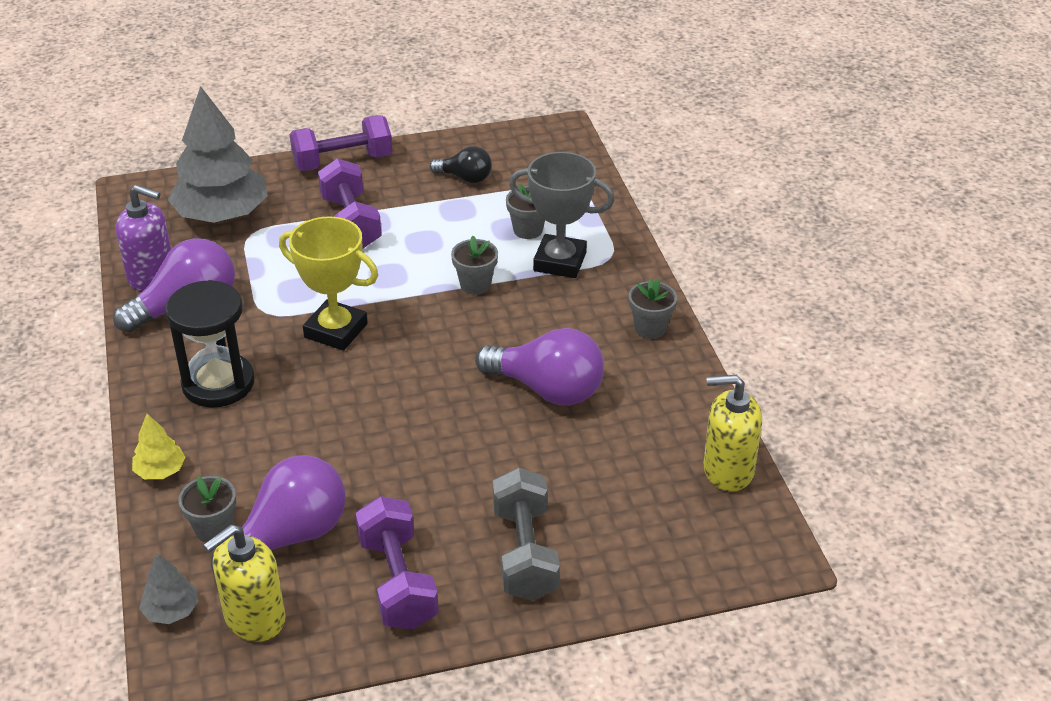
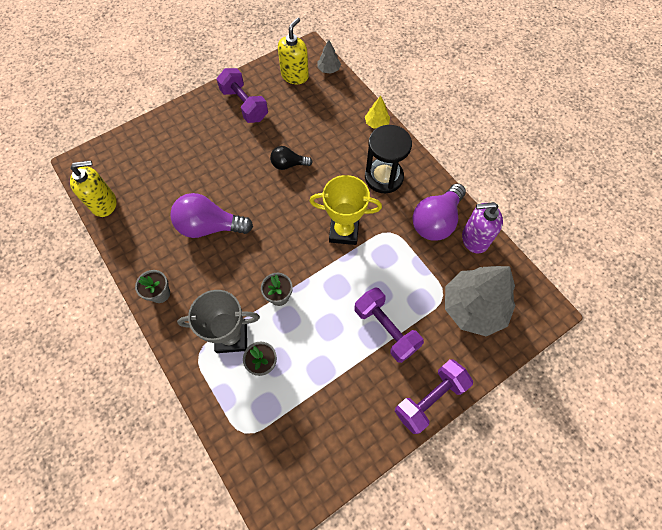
camera: 160 degrees right, 25 degrees up
grey flower pot [178,476,236,542] -> none
purple light bulb [211,455,346,575] -> none
black light bulb [430,146,492,183] -> black light bulb moved to [270,146,313,170]
grey dumbbell [493,467,560,601] -> none

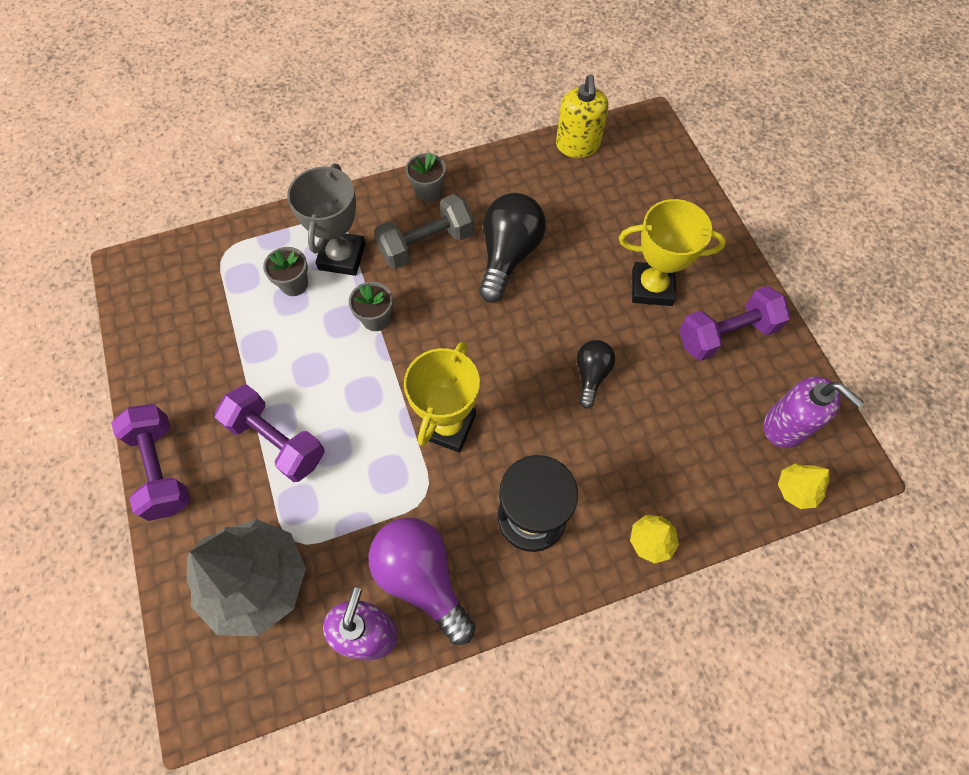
camera: 105 degrees right, 0 degrees up
purple light bulb [170,193,253,238] -> black light bulb [479,193,546,302]
yellow soap dispenser [278,17,309,84] -> purple soap dispenser [764,377,864,448]
grey tree [317,40,341,74] -> yellow tree [778,463,829,509]
purple dumbbell [355,288,424,363] -> purple dumbbell turned 60 degrees clockwise [215,385,325,482]
none -> grey dumbbell [374,194,474,269]
none -> yellow trophy [619,199,726,306]

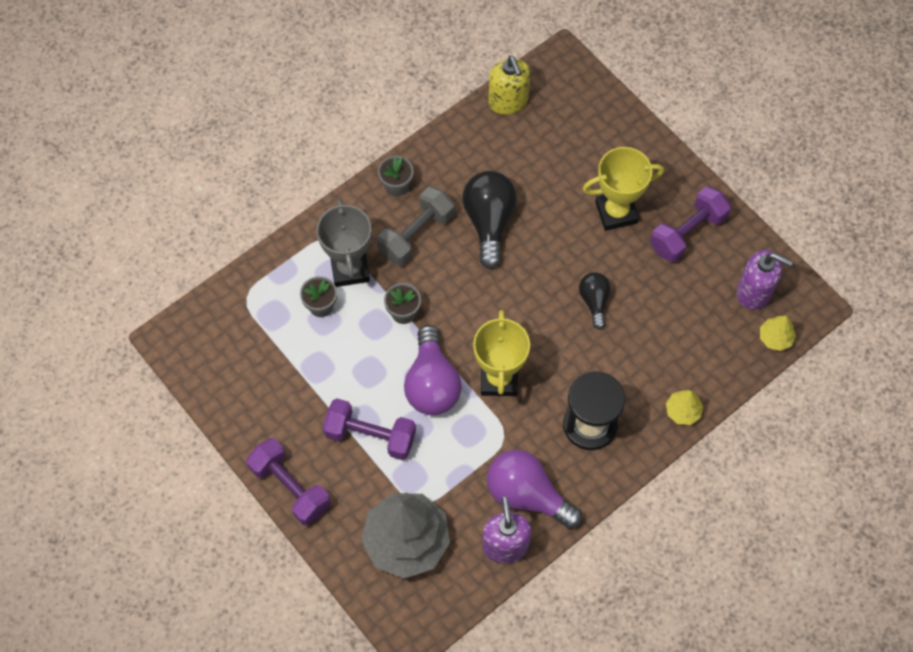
camera: 20 degrees left, 0 degrees up
none -> purple light bulb [404,325,462,415]

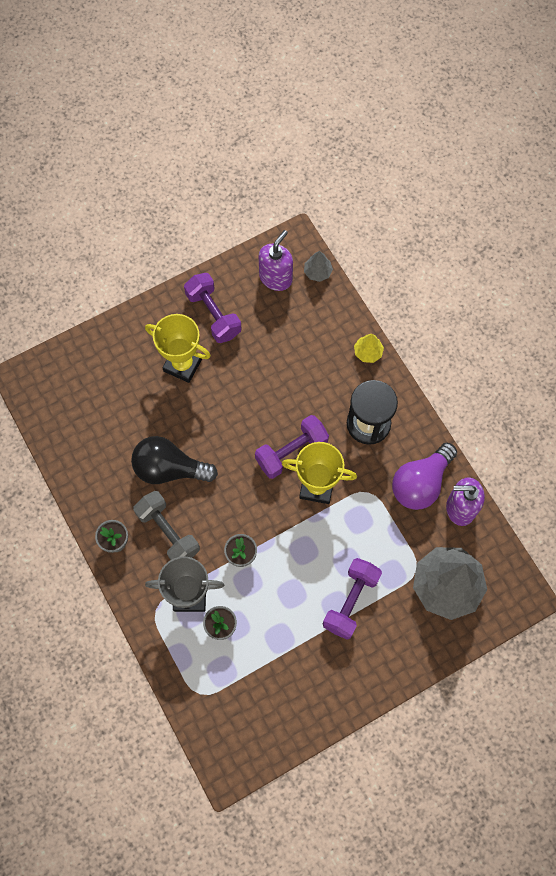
camera: 80 degrees left, 5 degrees up
purple dumbbell [247,438,330,525] -> purple dumbbell moved to [255,415,329,479]
purple light bulb [404,325,462,415] -> none
yellow soap dispenser [488,56,530,115] -> none
black light bulb [579,272,611,330] -> none
yellow trophy [583,147,664,231] -> yellow trophy turned 60 degrees counterclockwise [145,314,211,383]
yellow tree [760,316,796,351] -> grey tree [304,251,333,282]

